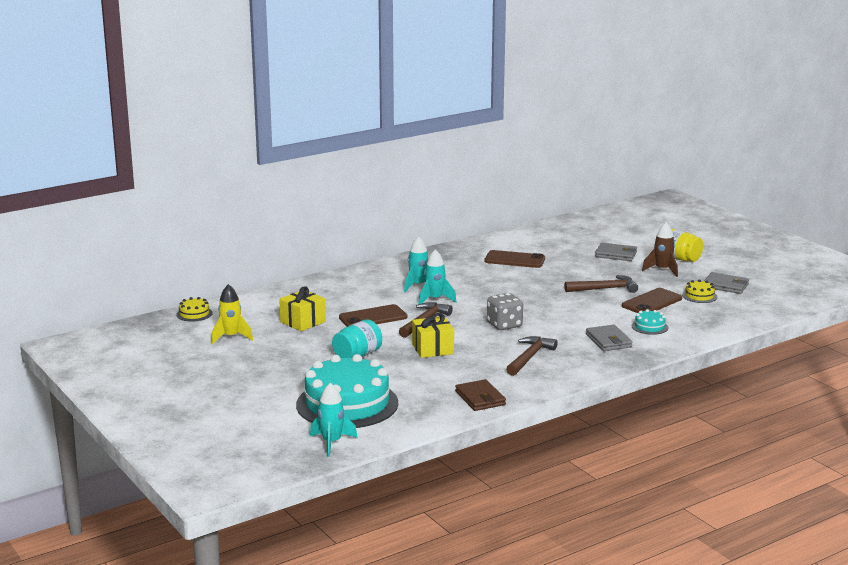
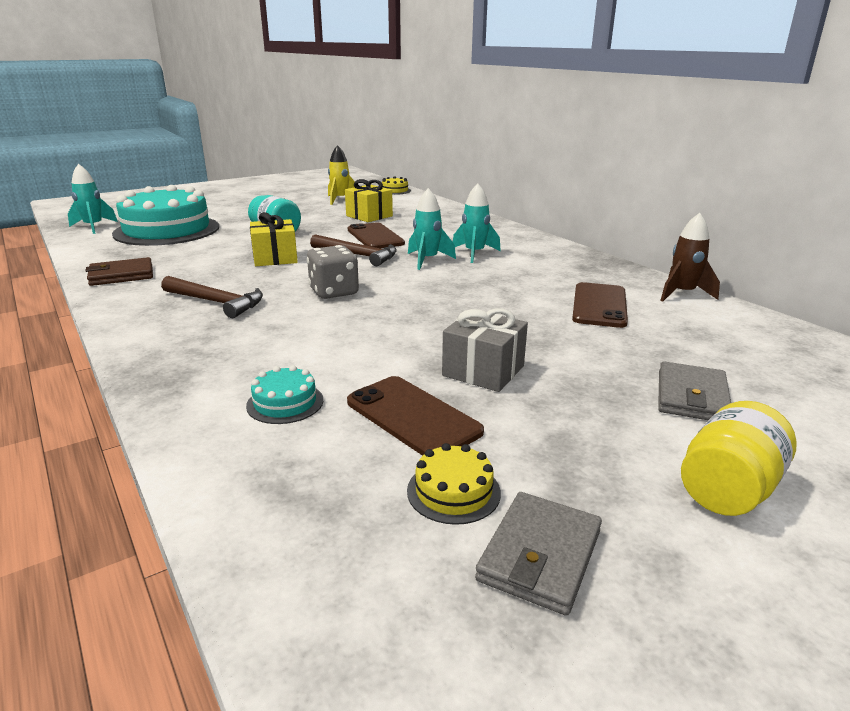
camera: 90 degrees right, 5 degrees up
brown hammer [564,275,638,293] -> grey gift [442,309,528,392]
grey wallet [586,325,633,351] -> none
brown rocket [642,222,678,277] -> brown rocket moved to [660,213,720,302]

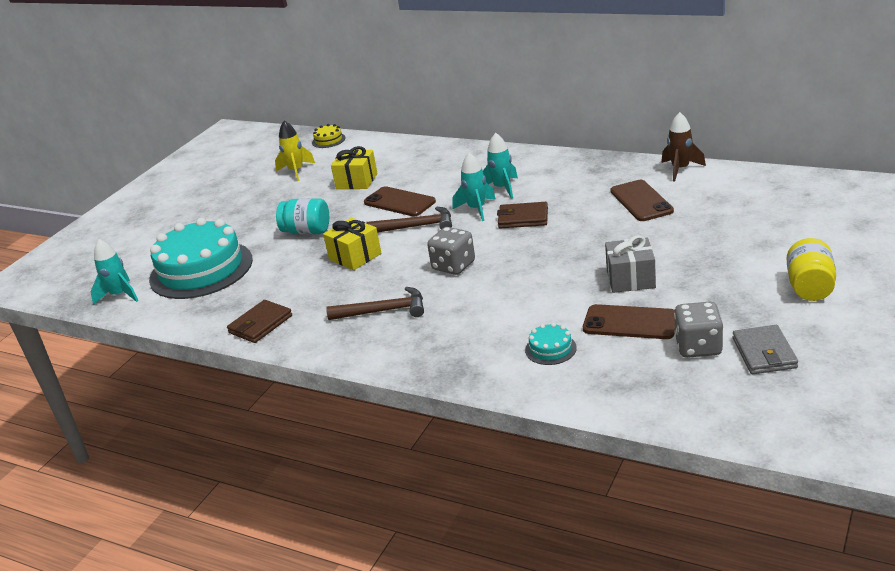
camera: 25 degrees left, 5 degrees up
yellow cake [407,443,501,525] -> grey dice [674,302,724,358]
grey wallet [658,361,731,420] -> none
none -> brown wallet [497,202,548,228]

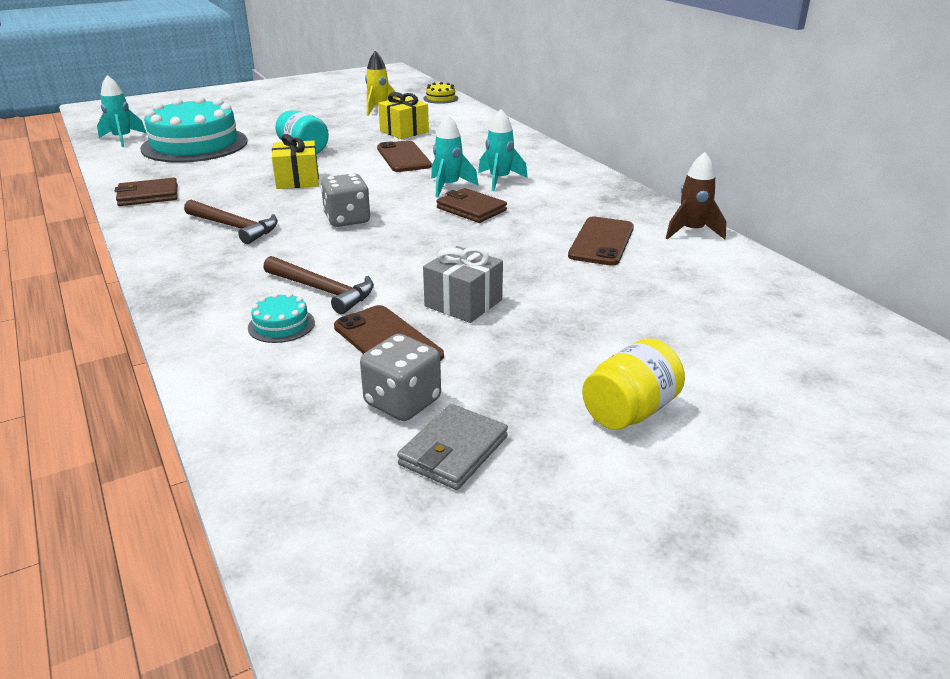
camera: 30 degrees right, 0 degrees up
brown hammer [366,207,452,233] -> brown hammer moved to [263,256,374,314]

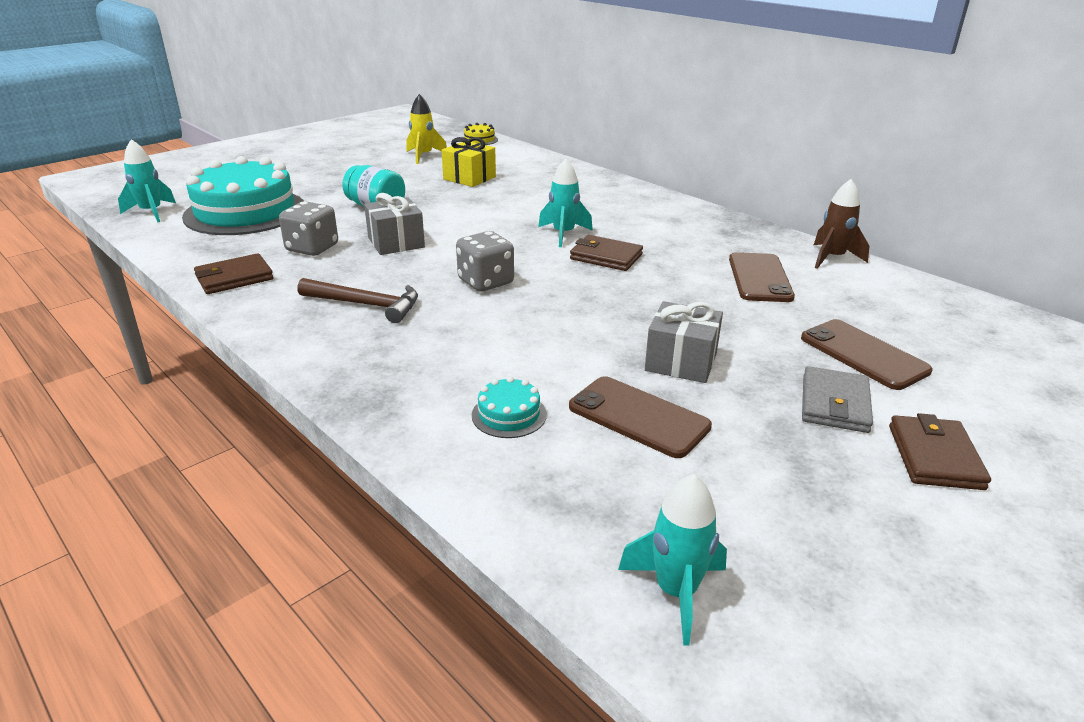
camera: 15 degrees left, 0 degrees up
brown hammer [263,256,374,314] -> none
yellow gift [272,134,319,189] -> grey gift [364,193,425,255]
grey dice [360,334,441,421] -> grey dice moved to [279,201,338,256]
brown phone [377,140,432,172] -> brown phone moved to [801,319,932,390]
grey wallet [397,404,508,490] -> grey wallet moved to [802,366,873,433]
turquoise rocket [478,109,528,191] -> turquoise rocket moved to [618,474,727,646]
yellow jar [582,339,685,430] -> brown wallet [889,413,991,490]

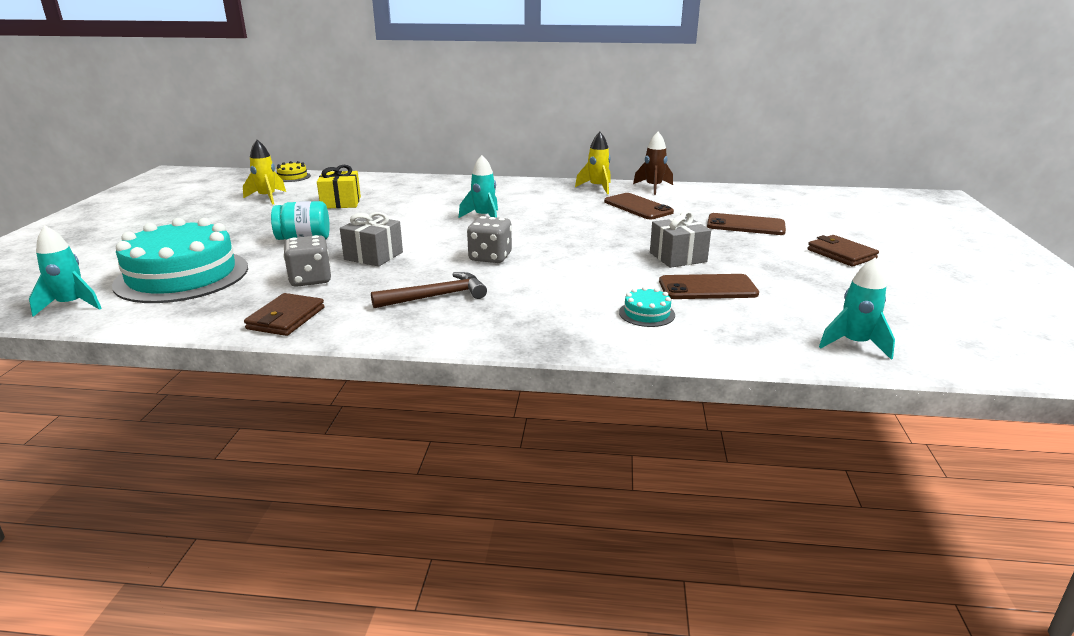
camera: 40 degrees left, 5 degrees down
brown wallet [570,235,643,271] -> none
grey wallet [802,366,873,433] -> none
none -> yellow rocket [575,132,611,194]

